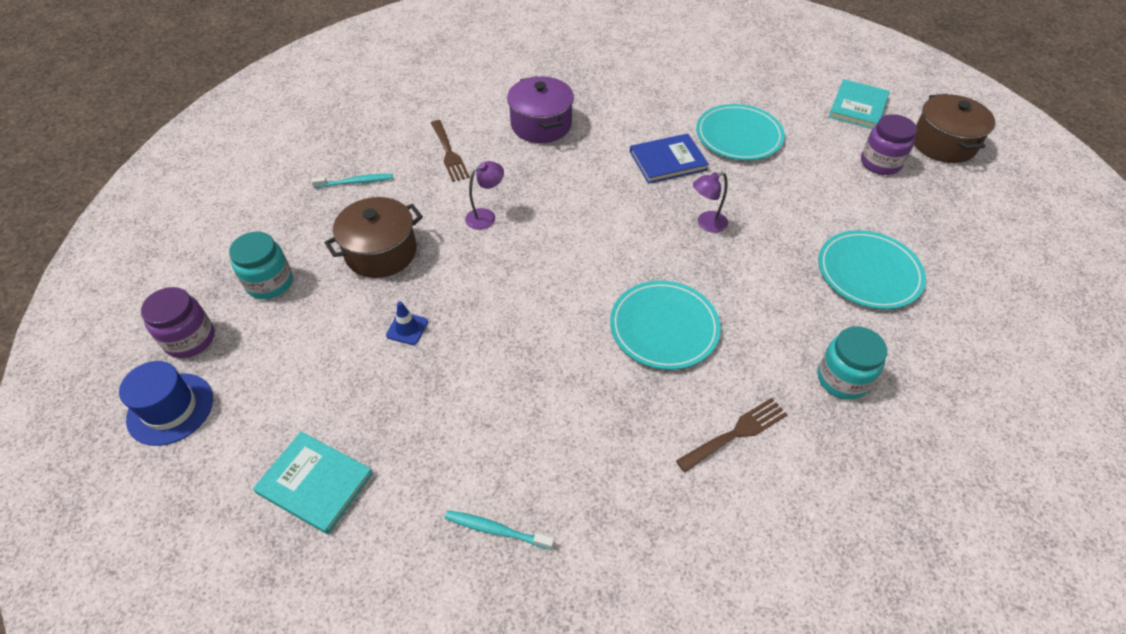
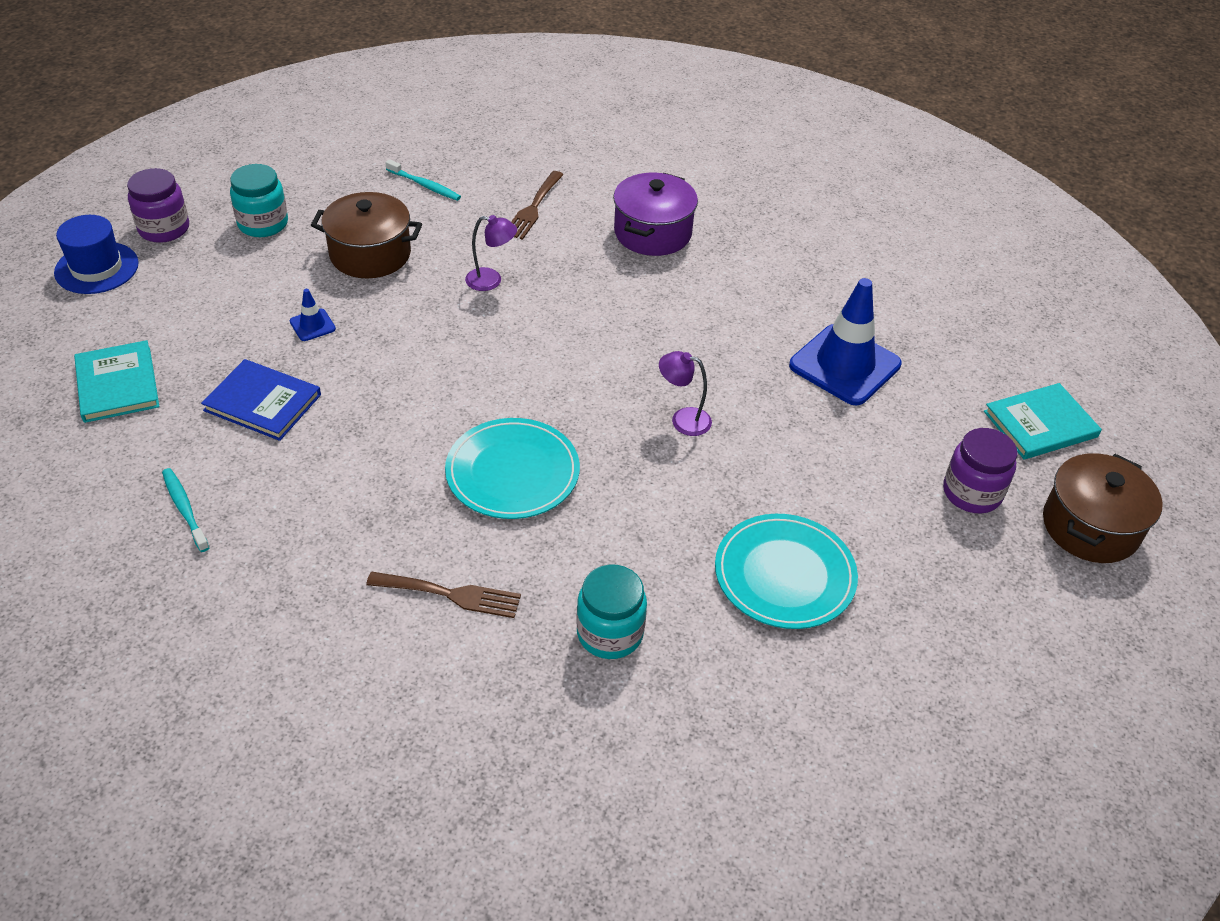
camera: 40 degrees right, 5 degrees down
blue book [630,134,709,184] -> blue book moved to [201,359,321,441]
turquoise plate [696,104,785,160] -> blue traffic cone [789,278,902,406]

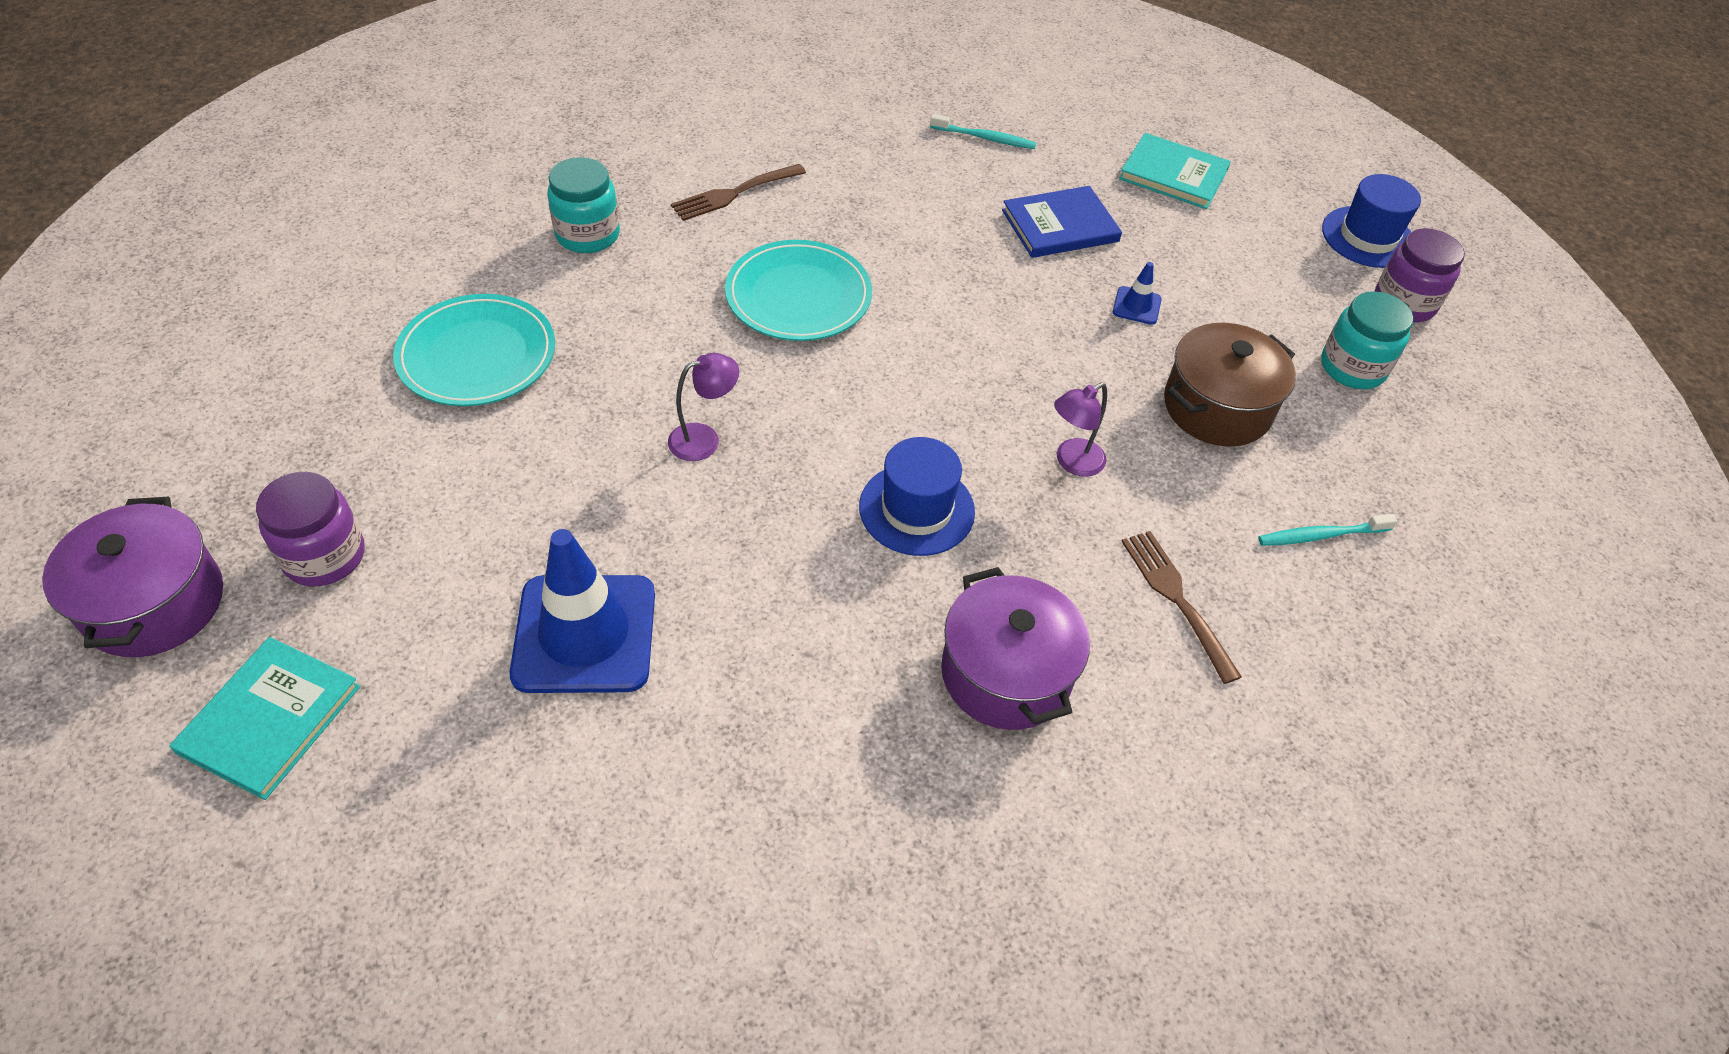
camera: 135 degrees right, 5 degrees up
brown pot [1043,453,1163,563] -> purple pot [42,497,223,657]
none -> blue hat [859,437,975,556]

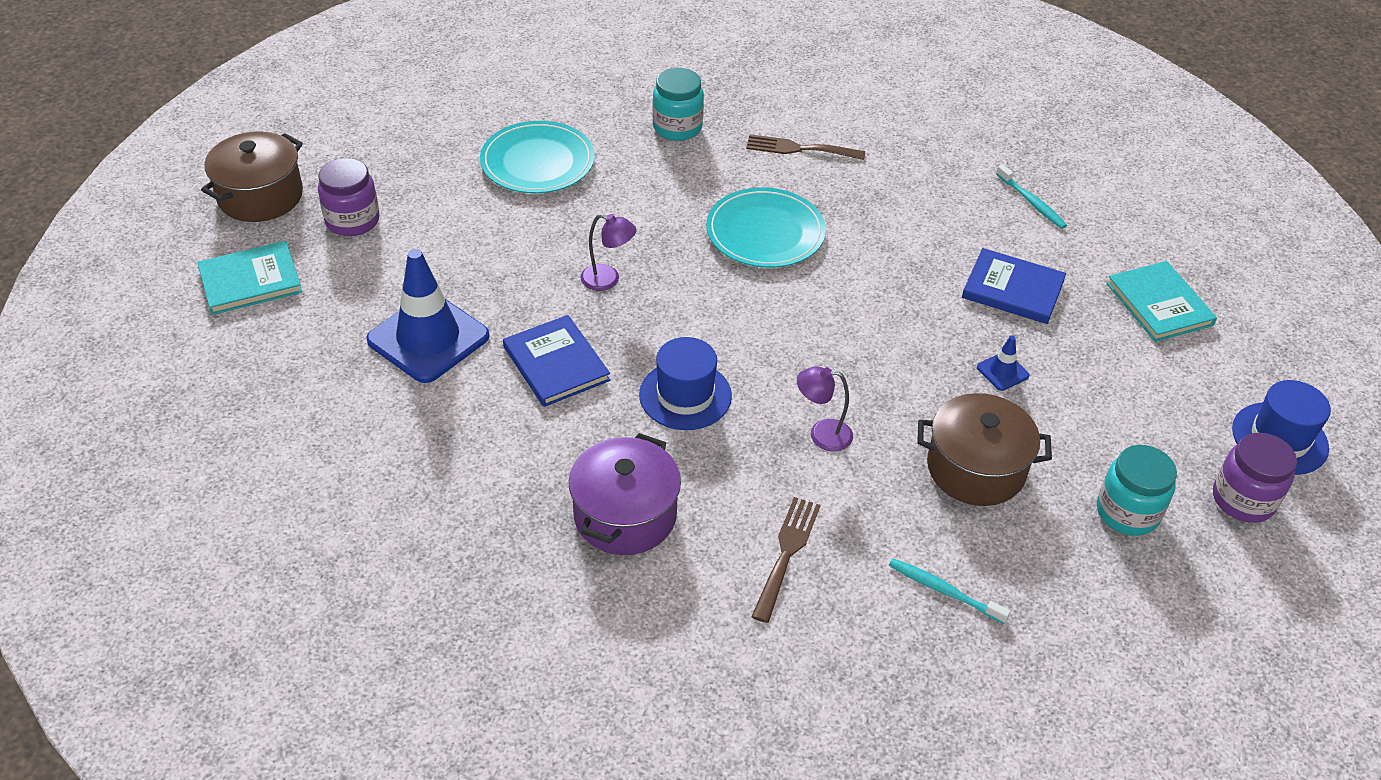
camera: 45 degrees right, 5 degrees down
purple pot [42,497,223,657] -> brown pot [201,131,303,222]
none -> blue book [503,315,610,407]

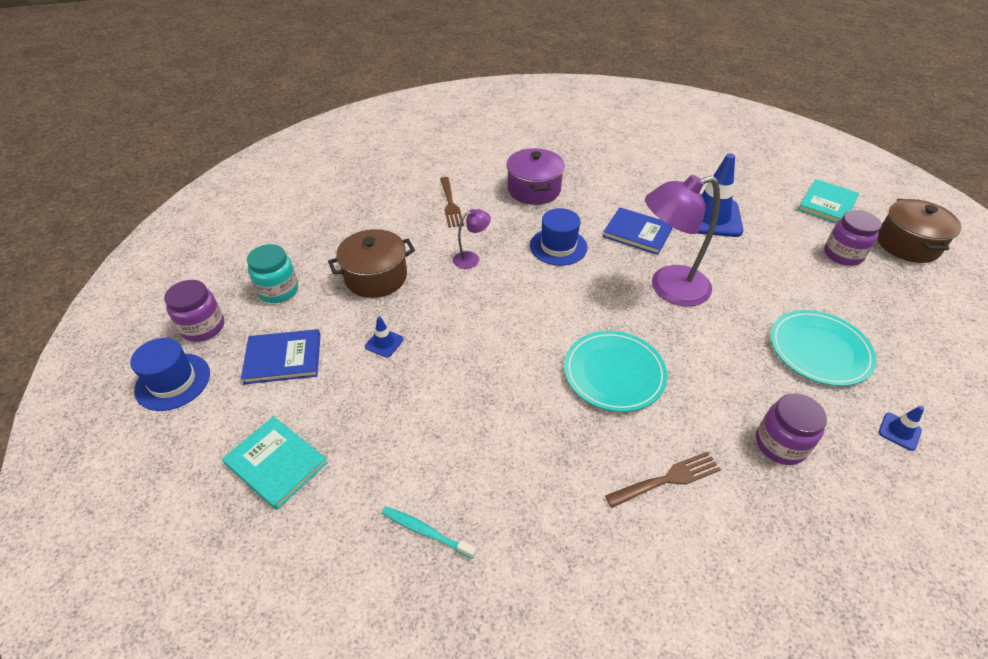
camera: 150 degrees right, 0 degrees up
purple lamp [580,214,637,291] -> purple lamp [645,175,720,307], size x2.13
turquoise jar [652,68,704,141] -> purple jar [756,393,827,465]
turquoise toothbrush [889,558,1011,624] -> none
blue book [962,248,1066,324] -> blue book moved to [241,329,321,384]
none -> blue traffic cone [878,406,924,451]

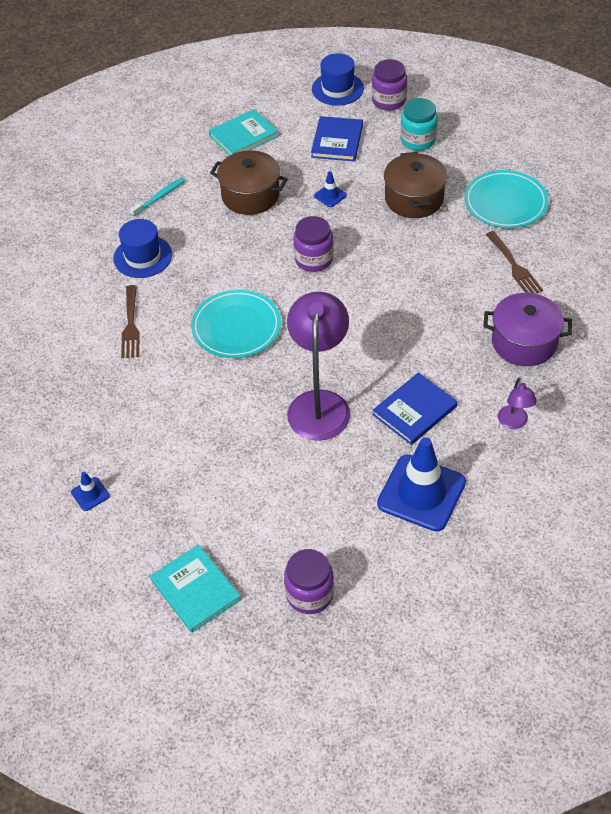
camera: 110 degrees right, 5 degrees up
brown fork [440,177,464,228] -> brown fork turned 120 degrees counterclockwise [486,231,543,294]
purple lamp [453,209,491,269] -> purple lamp moved to [498,377,537,429]
blue hat [530,208,587,266] -> blue hat moved to [113,219,172,278]
purple jar [756,393,827,465] -> purple jar moved to [293,216,334,272]
turquoise plate [770,310,876,386] -> turquoise plate moved to [465,170,549,228]
turquoise book [798,179,859,223] -> turquoise book moved to [150,544,241,633]
brown pot [877,199,962,263] -> brown pot moved to [210,150,288,215]

